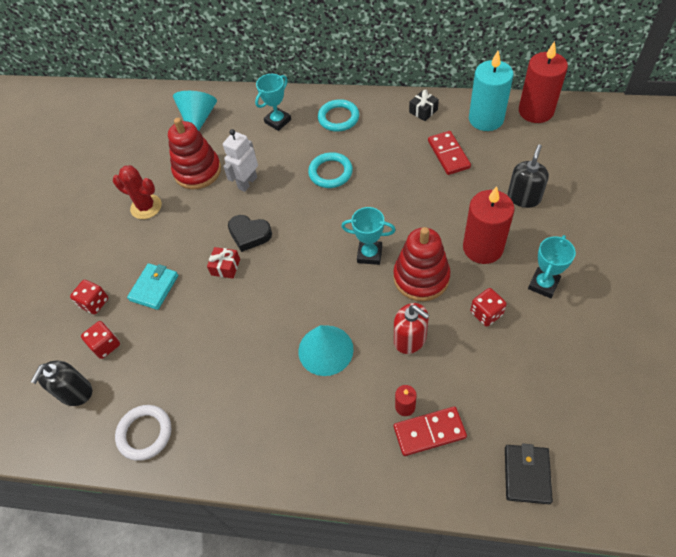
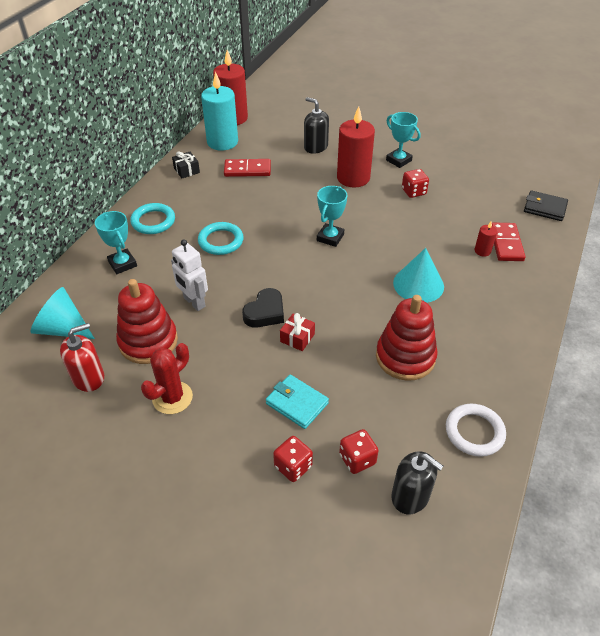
camera: 80 degrees left, 10 degrees down
red stacking toy [393,227,451,301] -> red stacking toy moved to [376,295,438,381]
red soap dispenser [394,303,429,354] -> red soap dispenser moved to [60,323,104,392]

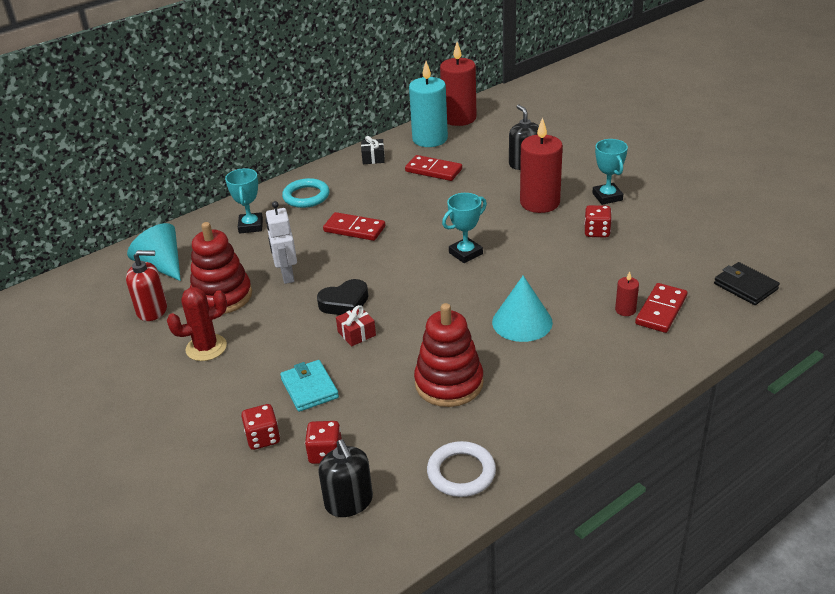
camera: 30 degrees right, 10 degrees down
turquoise ring [198,222,244,255] -> red domino [323,212,385,241]

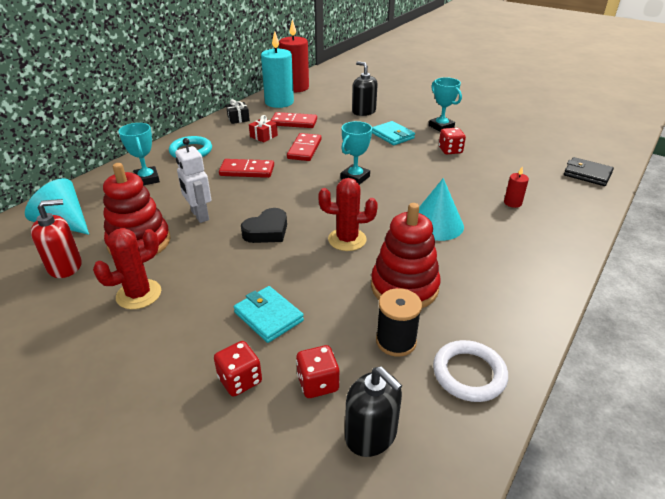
camera: 20 degrees left, 0 degrees up
red gift [336,305,376,346] -> red gift moved to [249,115,278,142]
red candle [520,117,563,213] -> turquoise wallet [372,121,415,145]
red domino [635,283,687,333] -> red domino moved to [287,133,321,161]
none -> red cactus [318,178,378,251]
none -> black spool [376,288,422,357]

